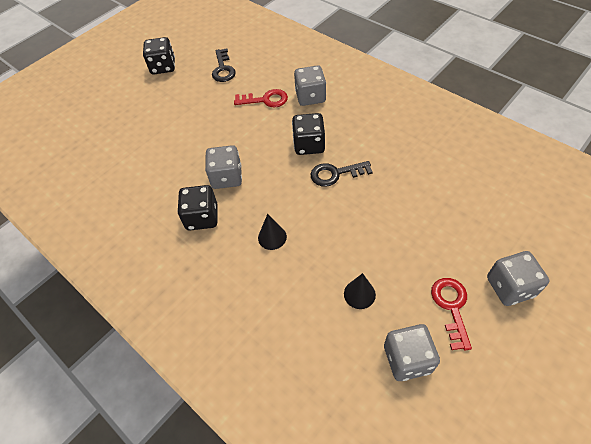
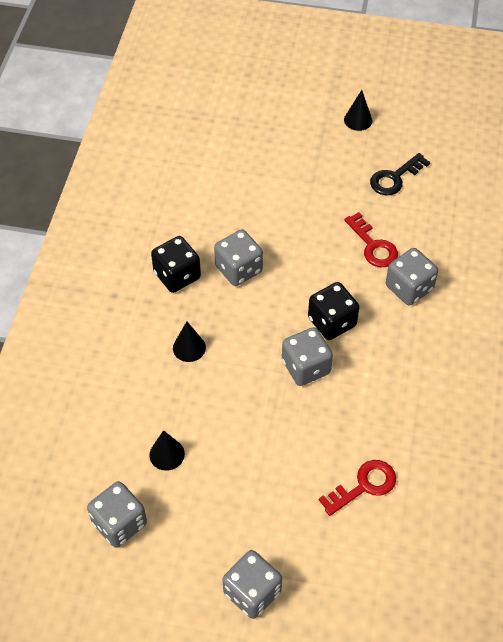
camera: 55 degrees right, 0 degrees up
black dice [143,37,175,74] -> black cone [344,90,372,131]
black key [310,161,373,187] -> grey dice [282,327,333,386]
red key [431,278,472,350] -> red key moved to [319,460,396,516]

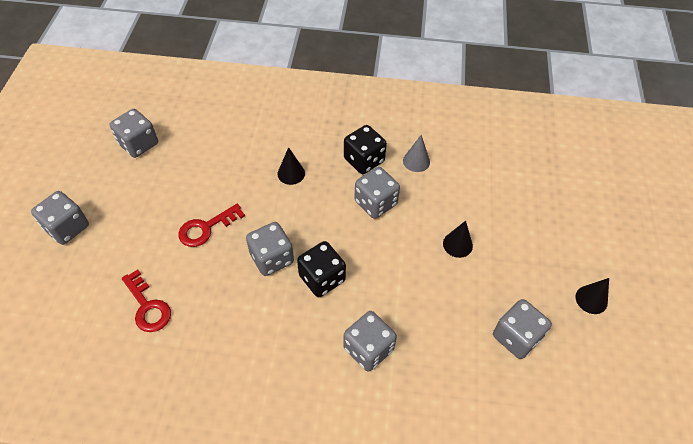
camera: 85 degrees right, 0 degrees up
black cone [149,430,185,471] -> black cone moved to [443,221,473,258]
red key [344,212,398,267] -> red key moved to [178,204,245,247]
black key [370,153,430,195] -> grey dice [493,299,552,359]
none -> grey cone [403,135,430,172]

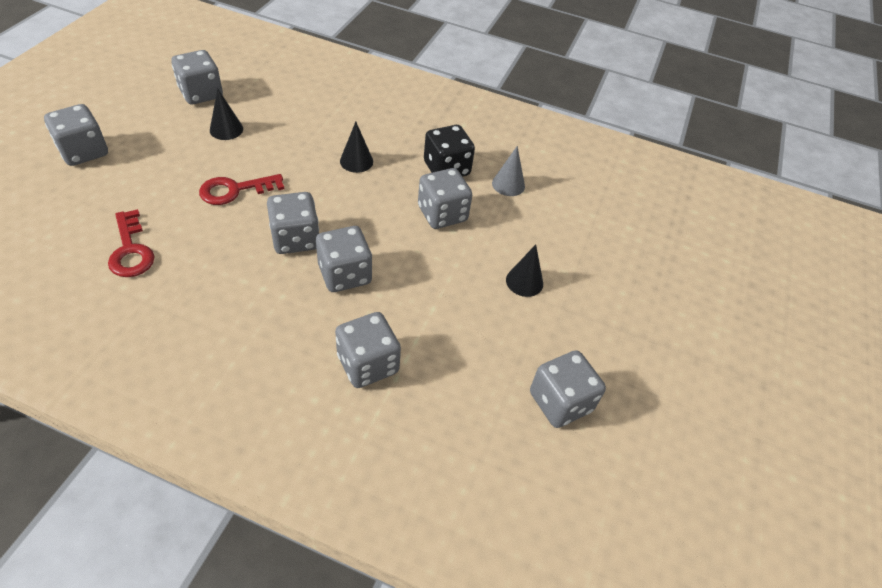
camera: 10 degrees right, 5 degrees down
black dice [297,241,346,297] -> grey dice [316,226,372,292]
black cone [576,278,609,314] -> black cone moved to [210,88,243,140]

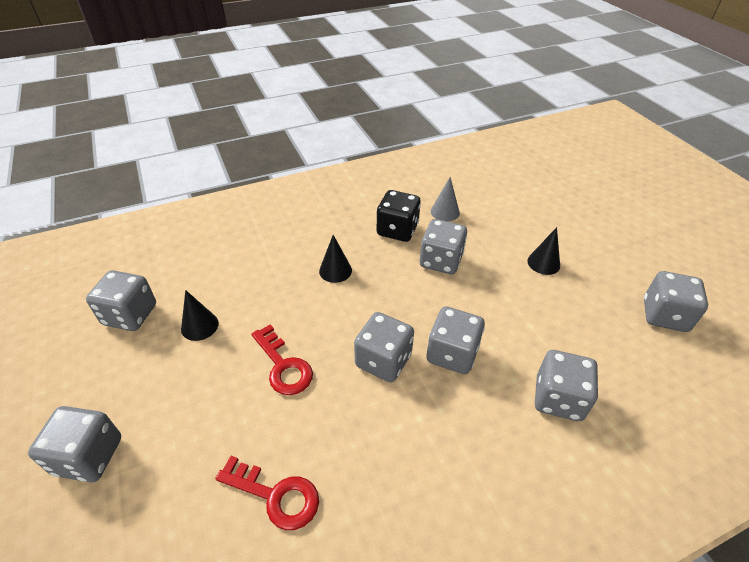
camera: 40 degrees left, 5 degrees down
red key [199,174,284,205] -> red key turned 60 degrees counterclockwise [251,324,313,395]

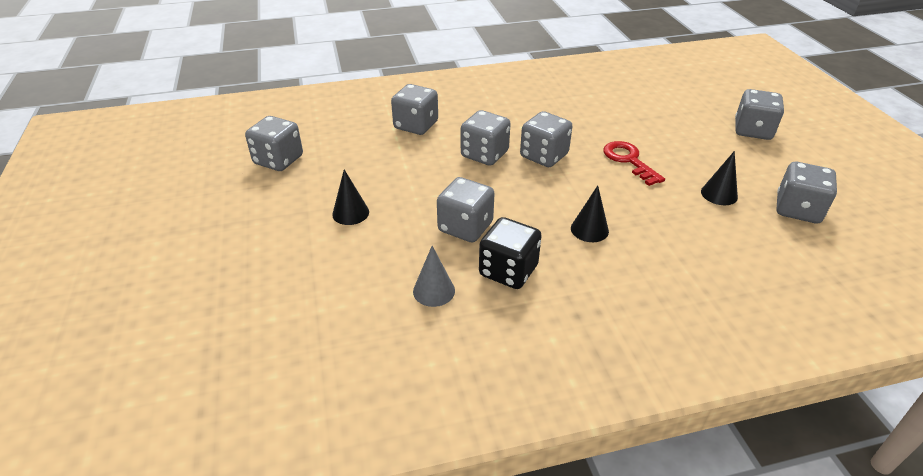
camera: 170 degrees left, 5 degrees down
red key [215,456,319,530] -> none

